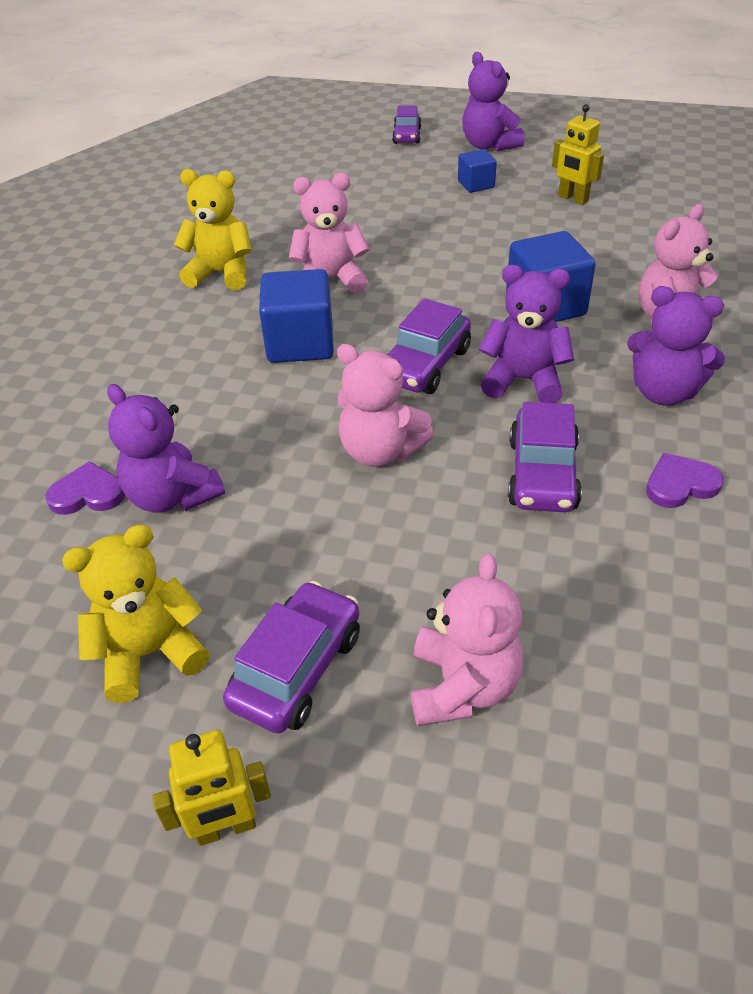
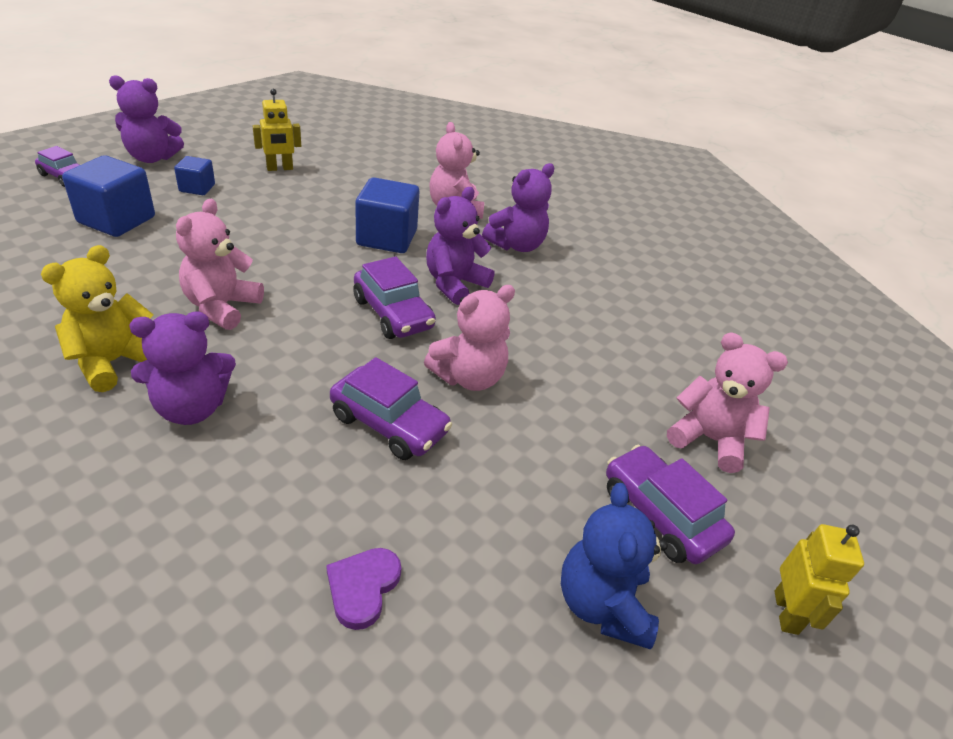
camera: 70 degrees left, 5 degrees down
yellow teddy bear [62,524,210,703] -> blue teddy bear [561,483,668,649]
purple teddy bear [107,384,225,513] -> purple teddy bear moved to [130,312,236,425]
blue cube [259,269,334,363] -> blue cube moved to [62,155,155,237]
purple car [508,402,582,512] -> purple car moved to [330,357,452,460]
purple heart [646,453,723,508] -> none

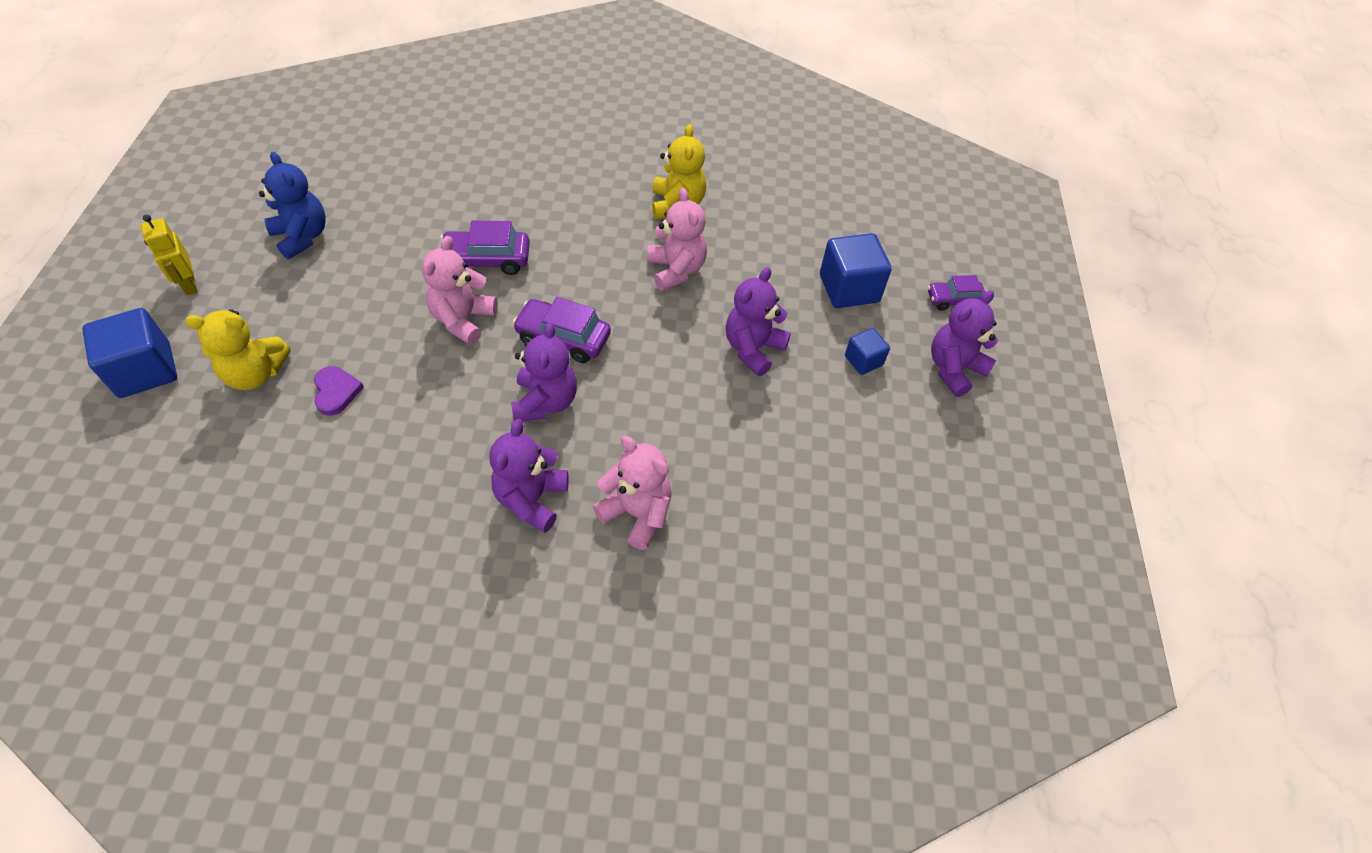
camera: 145 degrees right, 15 degrees up
purple teddy bear [130,312,236,425] -> purple teddy bear moved to [726,267,791,376]
yellow robot [253,89,301,171] -> none
purple heart [326,548,401,630] -> purple heart moved to [314,366,364,416]
blue cube [356,177,419,253] -> blue cube moved to [82,308,177,398]
purple car [606,445,735,564] -> none
pink teddy bear [667,333,788,473] -> yellow teddy bear [185,309,290,390]

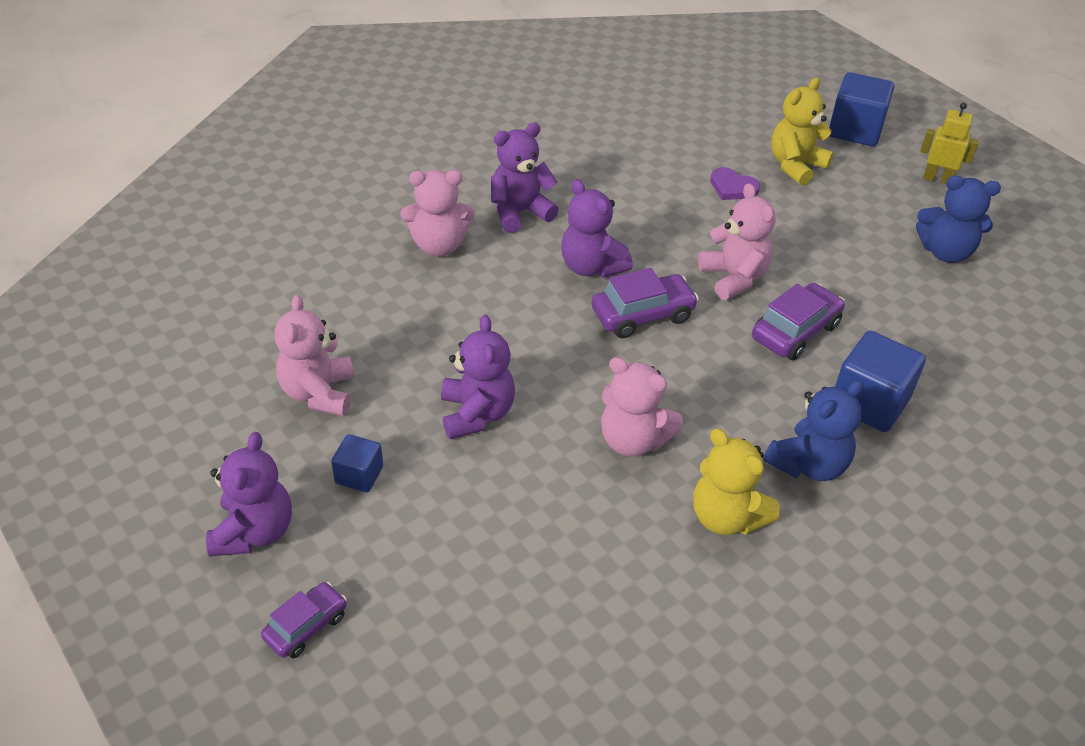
camera: 140 degrees right, 10 degrees down
purple teddy bear [489,419,569,533] -> purple teddy bear turned 90 degrees counterclockwise [491,123,559,233]
blue cube [820,233,891,308] -> blue cube moved to [835,331,926,432]
none -> pink teddy bear [274,295,354,416]
none -> blue teddy bear [763,380,864,481]

